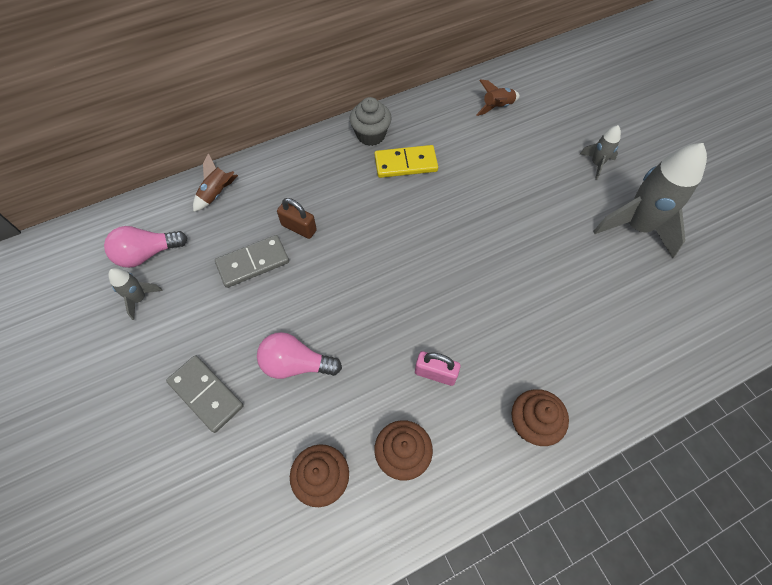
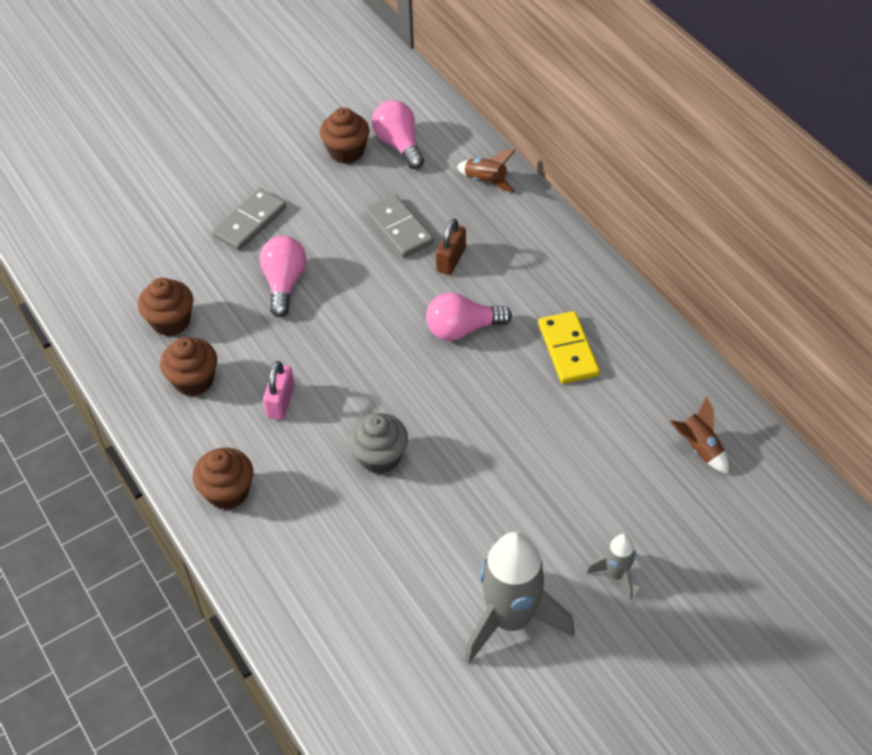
camera: 85 degrees right, 10 degrees down
grey rocket [108,268,163,320] -> brown cupcake [320,107,369,164]
grey cupcake [349,97,392,146] -> grey cupcake moved to [349,413,408,474]
none -> pink light bulb [426,292,512,341]

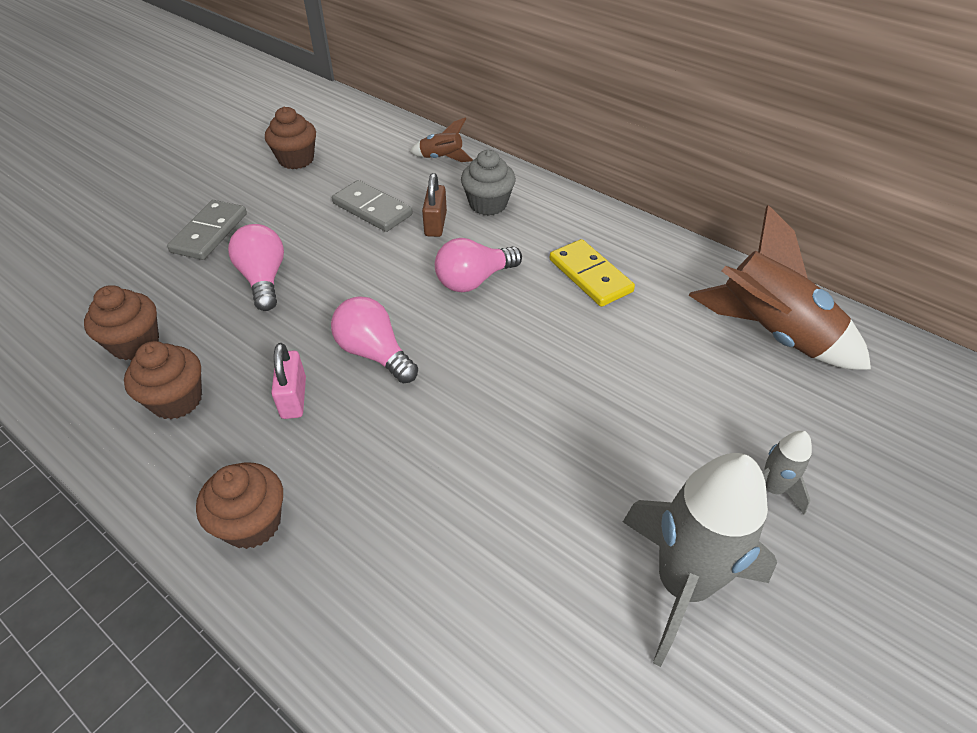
camera: 20 degrees left, 5 degrees down
grey cupcake [349,413,408,474] -> grey cupcake moved to [461,150,516,216]
pink light bulb [372,100,424,169] -> pink light bulb moved to [331,296,418,383]
brown rocket [669,396,729,474] -> brown rocket [688,205,871,370], size x2.10

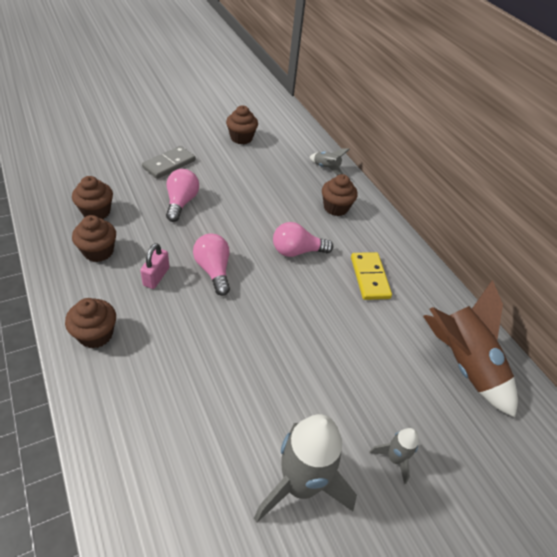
camera: 20 degrees right, 0 degrees up
grey domino [332,180,413,232] -> none
brown rocket [410,117,473,162] -> grey rocket [309,148,350,175]
brown padlock [422,173,447,237] -> none
grey cupcake [461,150,516,216] -> brown cupcake [322,174,358,216]

